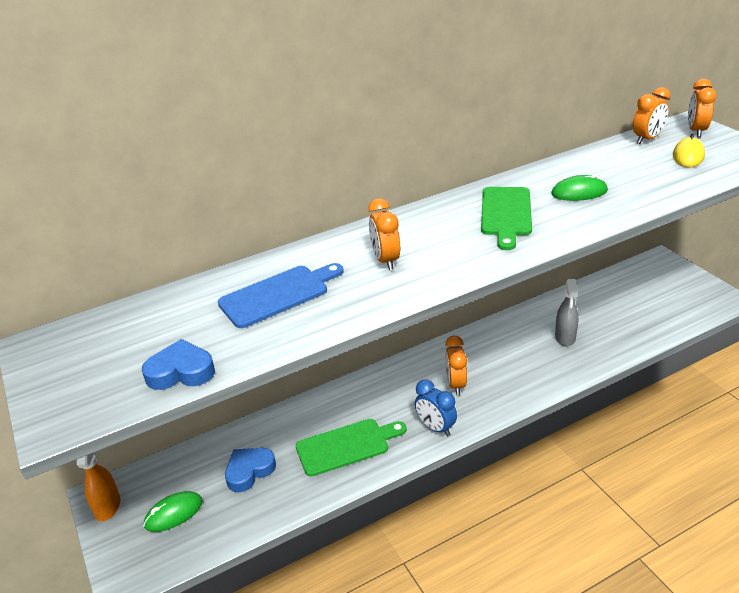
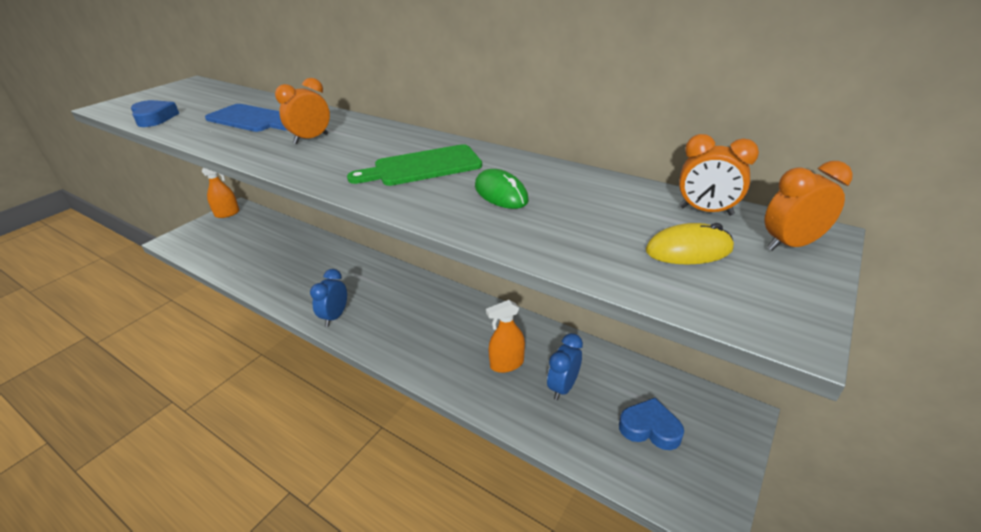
camera: 60 degrees right, 0 degrees up
green mouse [144,491,203,532] -> none
blue heart [225,448,276,492] -> blue heart moved to [619,398,684,450]
green cutting board [296,419,407,477] -> none
orange clock [445,336,467,395] -> none
grey spray bottle [555,279,578,347] -> orange spray bottle [486,300,525,373]
none -> blue clock [547,333,583,400]

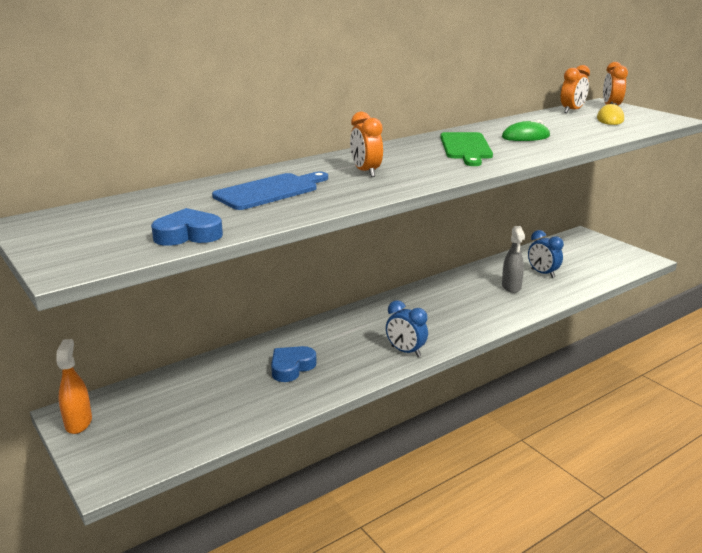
camera: 70 degrees left, 10 degrees down
orange spray bottle [486,300,525,373] -> grey spray bottle [502,226,525,293]
blue heart [619,398,684,450] -> blue heart moved to [271,346,317,382]

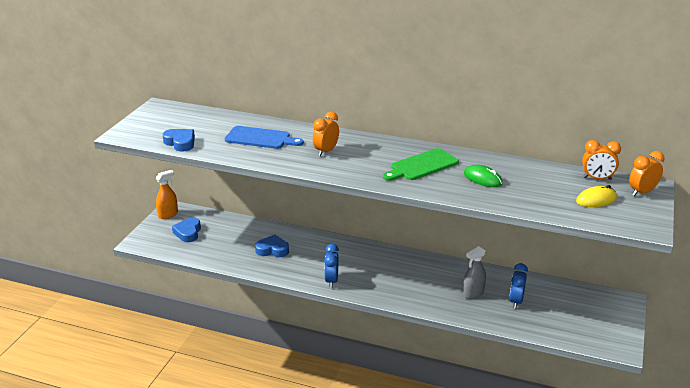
camera: 55 degrees right, 5 degrees up
none -> blue heart [172,218,201,242]

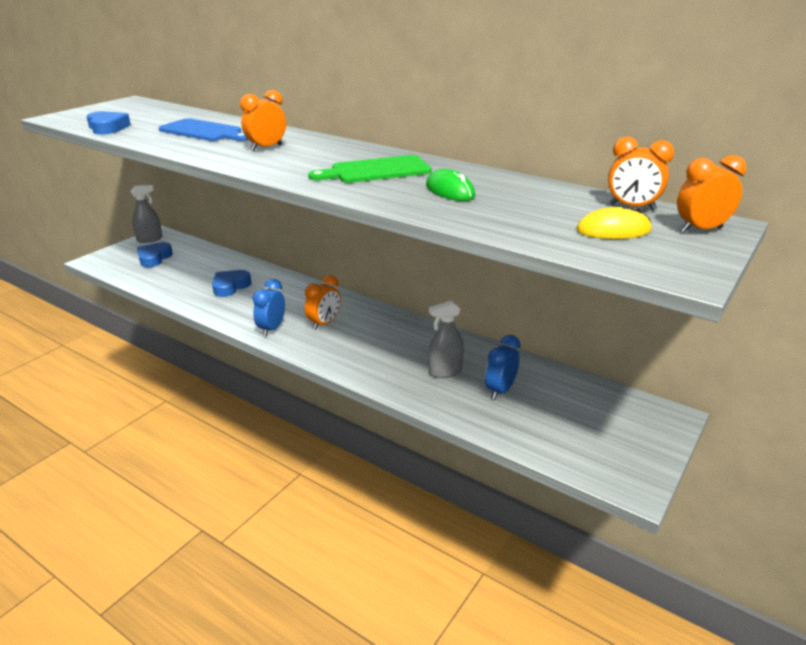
camera: 15 degrees right, 0 degrees up
orange spray bottle [156,170,178,219] -> grey spray bottle [131,185,162,243]
blue heart [255,235,289,257] -> blue heart turned 75 degrees counterclockwise [212,270,251,297]
none -> orange clock [305,275,341,330]

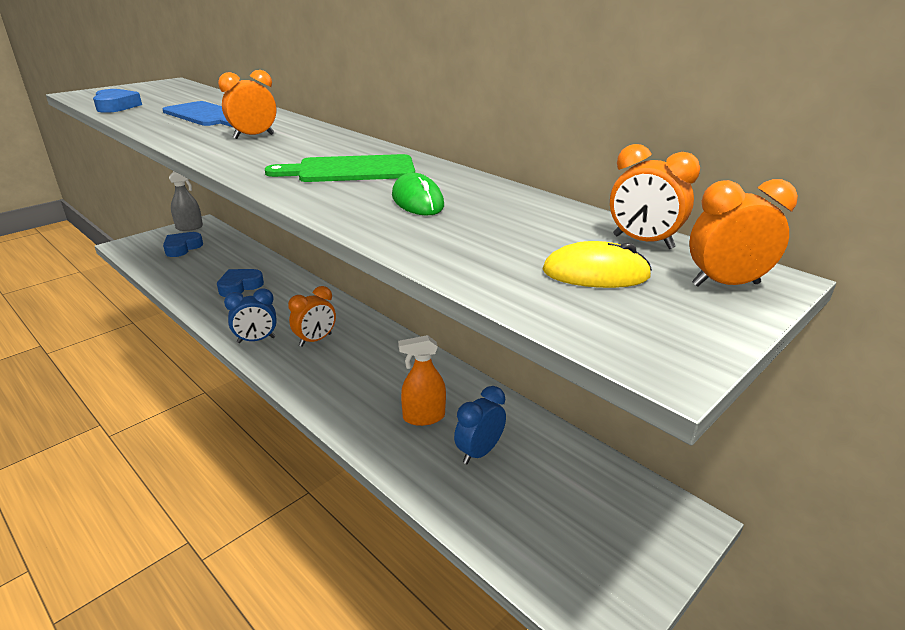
camera: 10 degrees right, 0 degrees up
blue clock [252,279,285,336] -> blue clock turned 135 degrees counterclockwise [224,288,277,343]
grey spray bottle [428,301,464,378] -> orange spray bottle [398,335,446,426]

